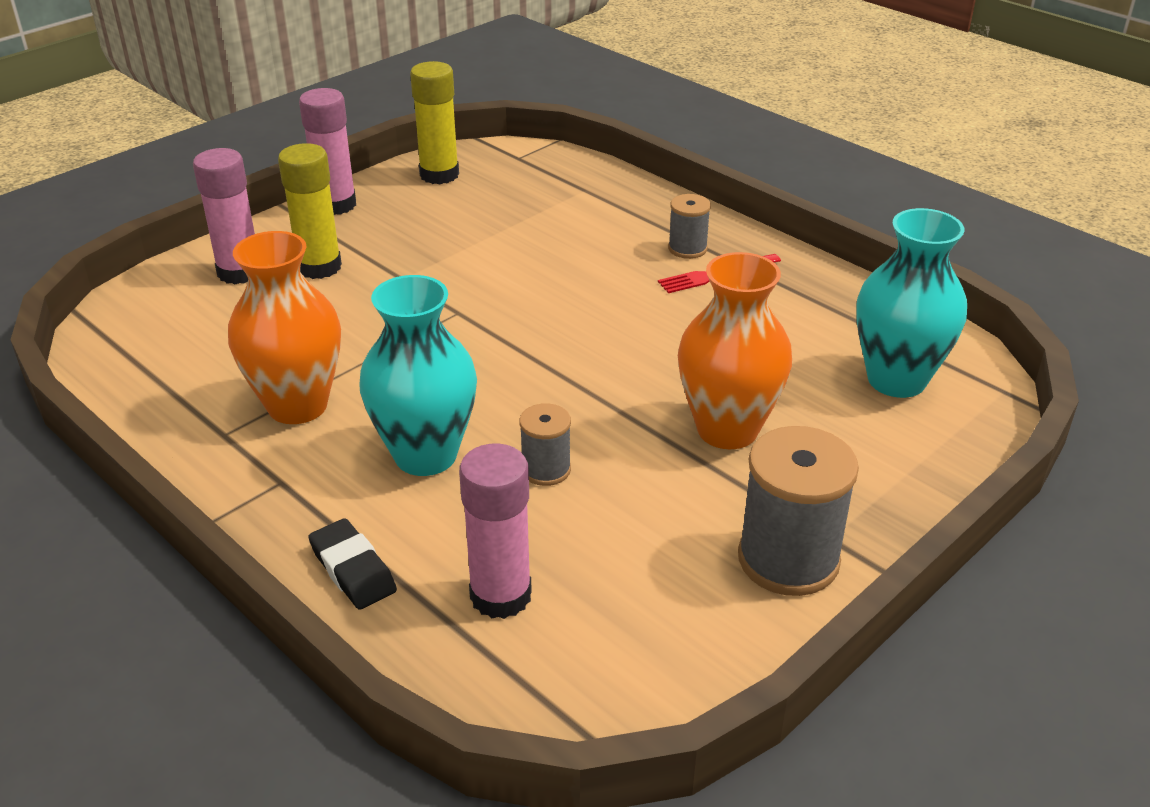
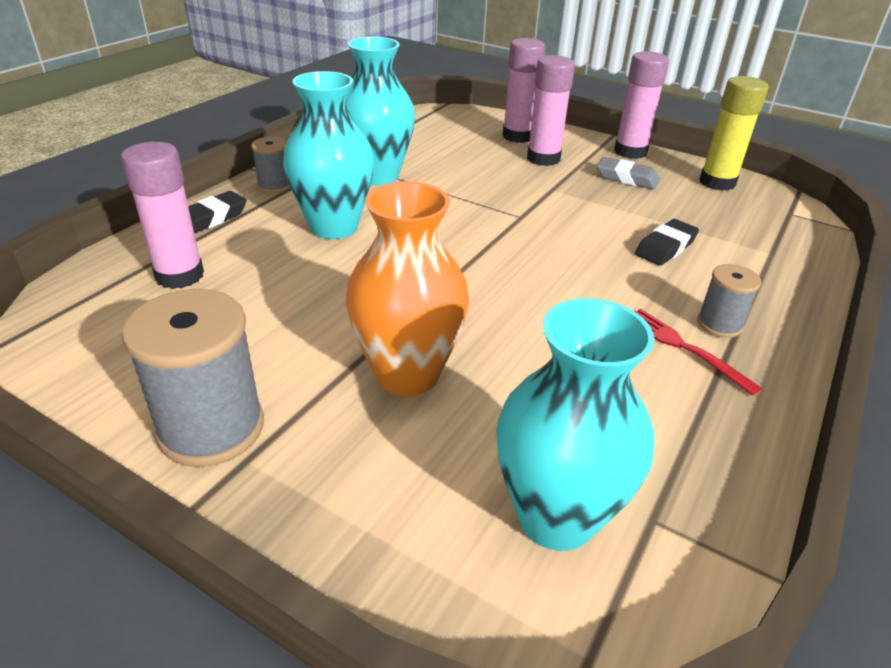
camera: 75 degrees right, 0 degrees up
orange vase [228,231,341,424] -> turquoise vase [346,36,415,186]
yellow glue stick [278,143,342,279] -> pink glue stick [527,55,575,166]
grey spool [519,403,571,486] -> grey spool moved to [251,137,291,193]
none -> grey eraser [597,157,660,189]
none -> black eraser [635,219,699,266]

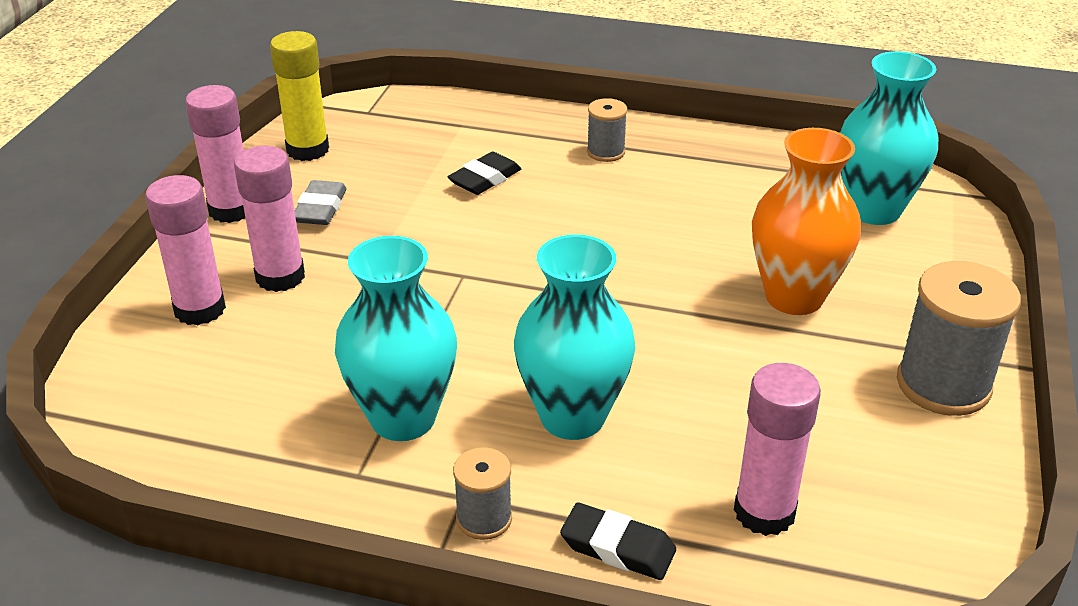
camera: 105 degrees left, 0 degrees up
black eraser [635,219,699,266] -> black eraser turned 75 degrees counterclockwise [448,152,521,195]
red fork [635,309,762,396] -> none

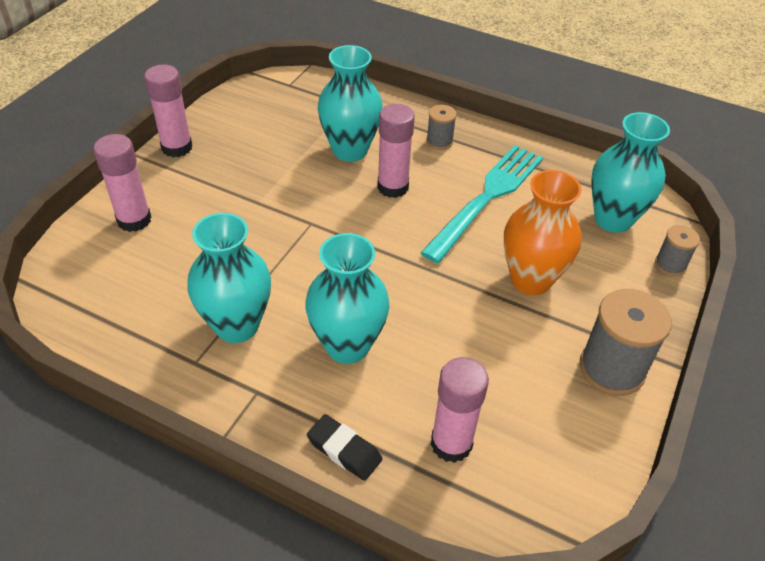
camera: 10 degrees right, 10 degrees up
pink glue stick [234,146,305,292] -> pink glue stick moved to [377,104,415,198]
yellow glue stick [270,31,329,161] -> none
grey eraser [295,180,347,225] -> none
black eraser [448,152,521,195] -> turquoise vase [317,45,383,162]
grey spool [453,447,512,540] -> grey spool moved to [655,225,700,276]
none -> turquoise fork [420,145,543,263]

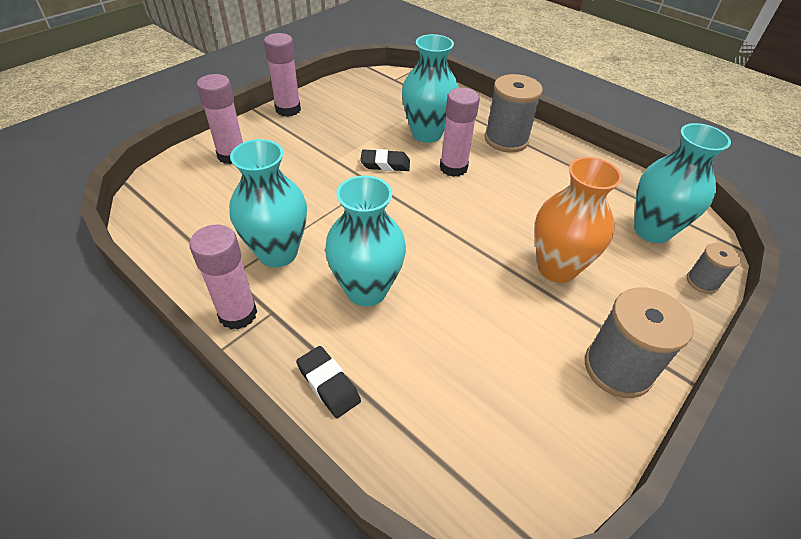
camera: 15 degrees right, 0 degrees up
turquoise fork [420,145,543,263] -> none
grey spool [426,105,457,150] -> grey spool [485,74,543,153], size x1.86
pink glue stick [431,357,489,463] -> pink glue stick moved to [189,225,257,330]
none -> black eraser [360,149,410,171]

